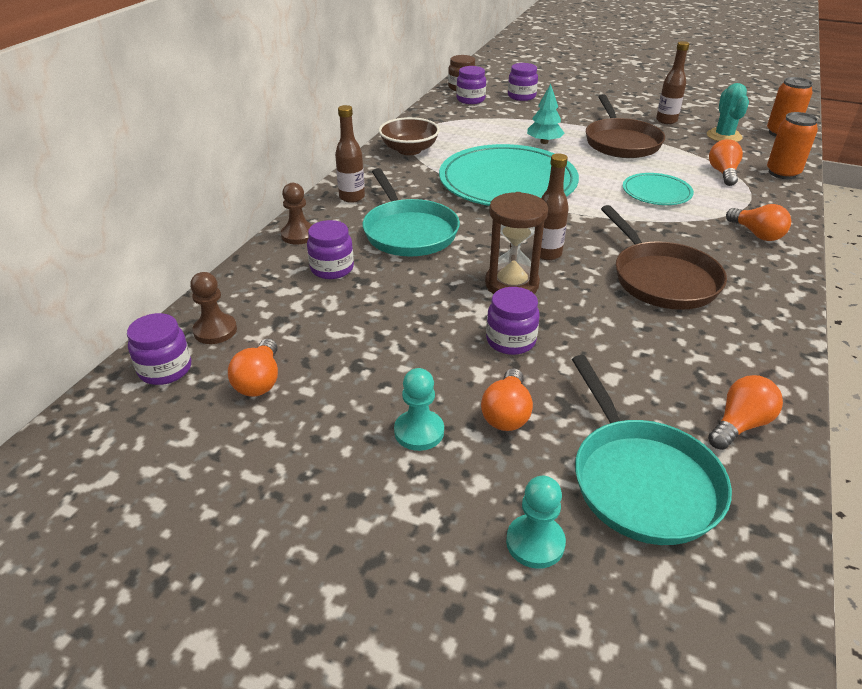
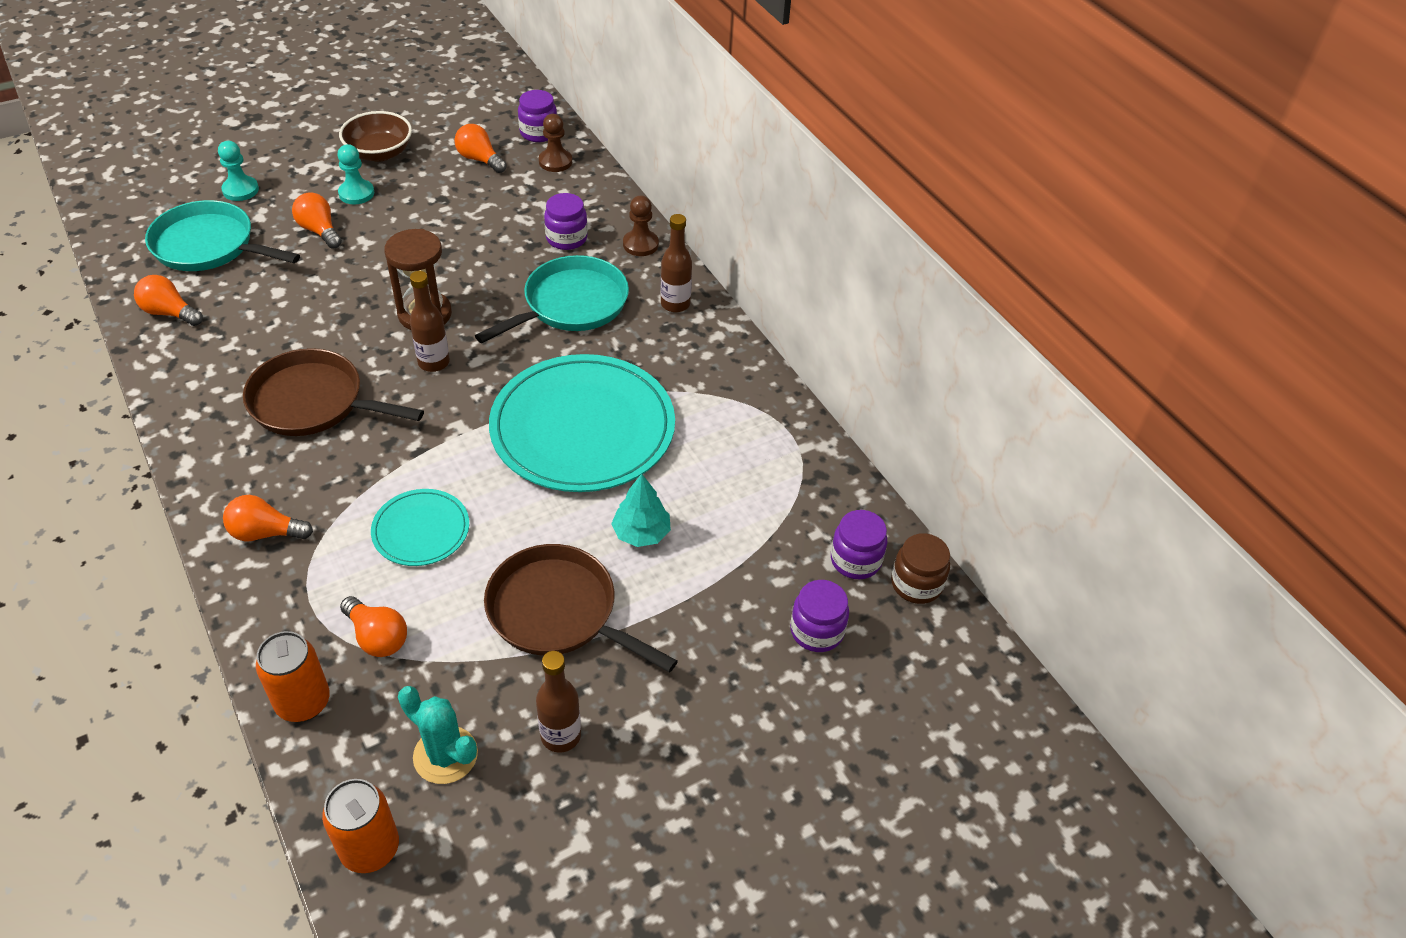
camera: 125 degrees right, 10 degrees up
turquoise pan [362,168,460,256] -> turquoise pan turned 120 degrees clockwise [475,255,629,343]
brown bowl [379,117,440,155] -> brown bowl moved to [339,111,412,162]
purple jar [486,287,540,355] -> none
orange light bulb [708,375,783,450] -> orange light bulb turned 120 degrees clockwise [134,275,203,326]

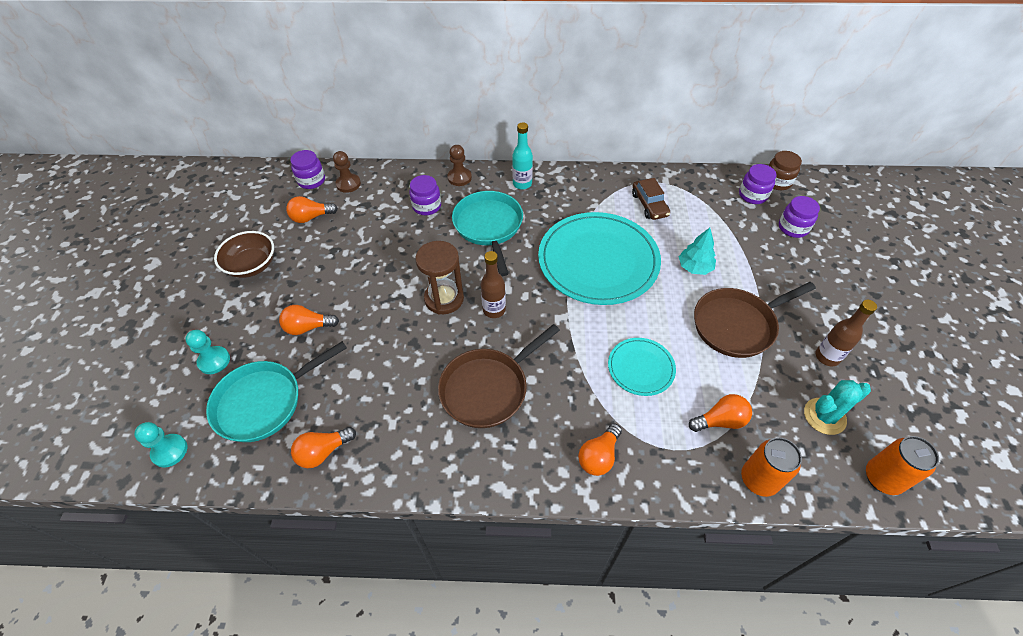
camera: 55 degrees left, 5 degrees up
turquoise pawn [337,144,374,205] -> turquoise pawn moved to [134,422,187,468]
brown bottle [660,214,692,312] -> turquoise bottle [512,122,533,190]
none -> brown car [632,178,670,220]

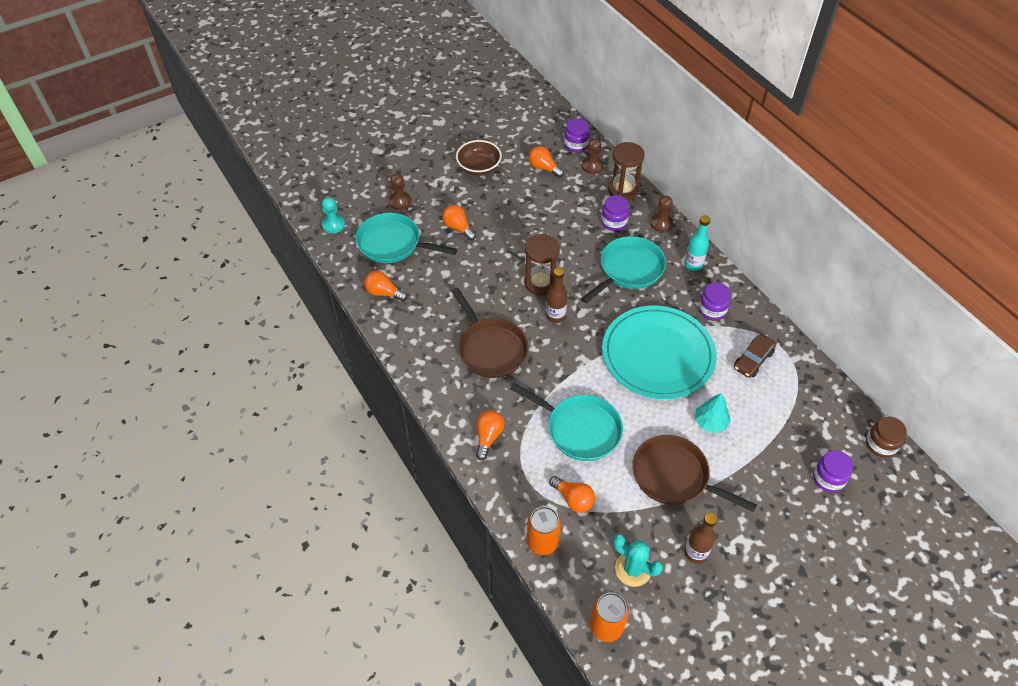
camera: 55 degrees right, 0 degrees up
turquoise pawn [185,330,230,374] -> brown pawn [389,174,411,210]
brown pan [438,324,560,428] -> brown pan turned 135 degrees counterclockwise [452,288,528,378]
orange light bulb [578,423,622,476] -> orange light bulb turned 105 degrees clockwise [476,410,504,460]
turquoise plate [608,338,676,396] -> turquoise pan [510,383,623,461]
purple jar [739,164,776,204] -> purple jar moved to [699,282,731,320]
none -> brown hourglass [608,142,645,201]

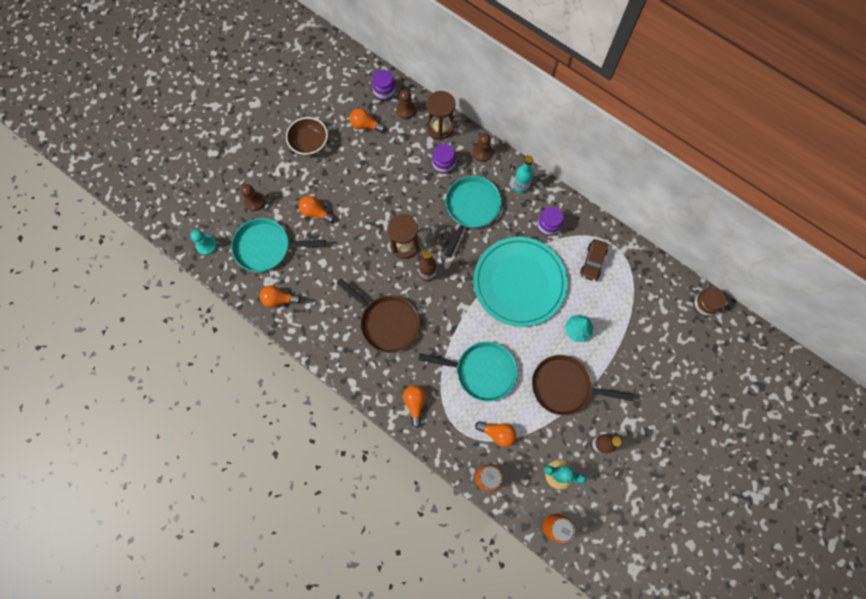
camera: 20 degrees left, 20 degrees up
purple jar [813,450,853,492] -> none

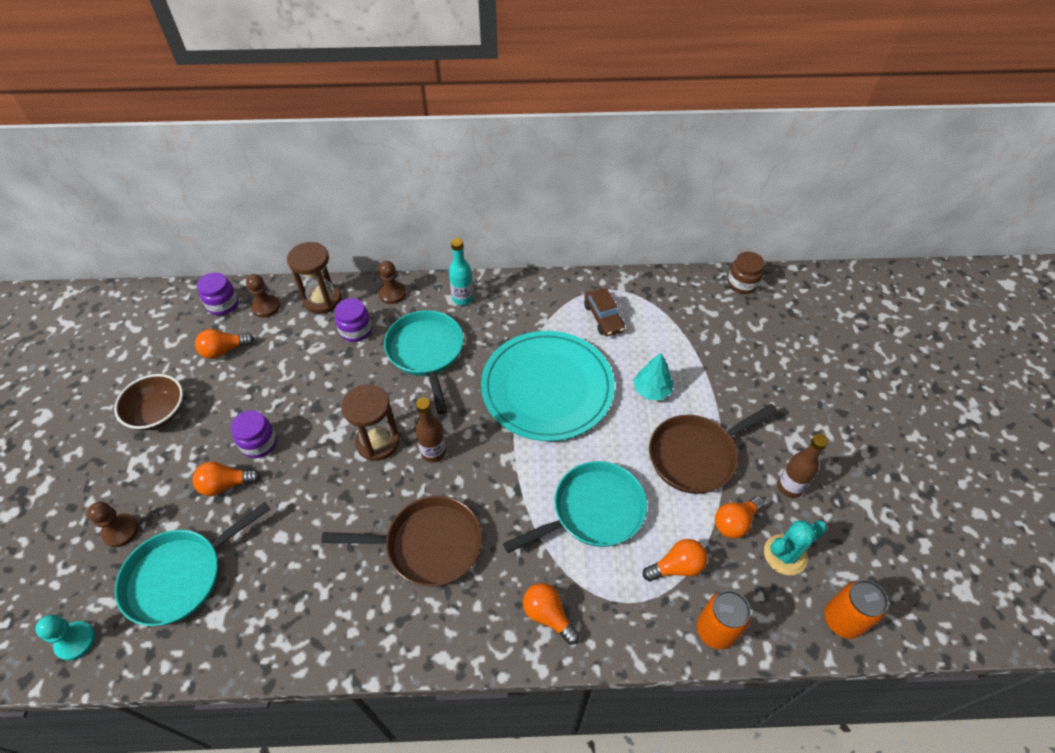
camera: 40 degrees left, 20 degrees down
orange light bulb [259,286,301,307] -> orange light bulb moved to [715,496,765,539]
purple jar [537,207,564,236] -> purple jar moved to [231,410,277,458]

